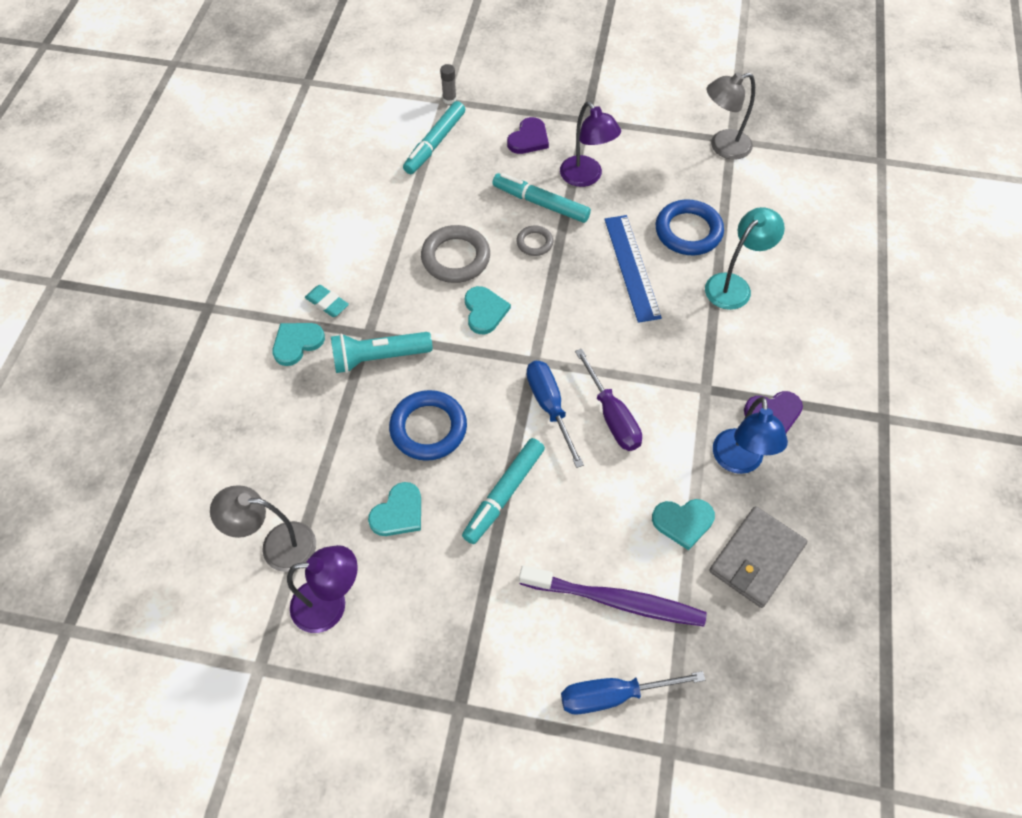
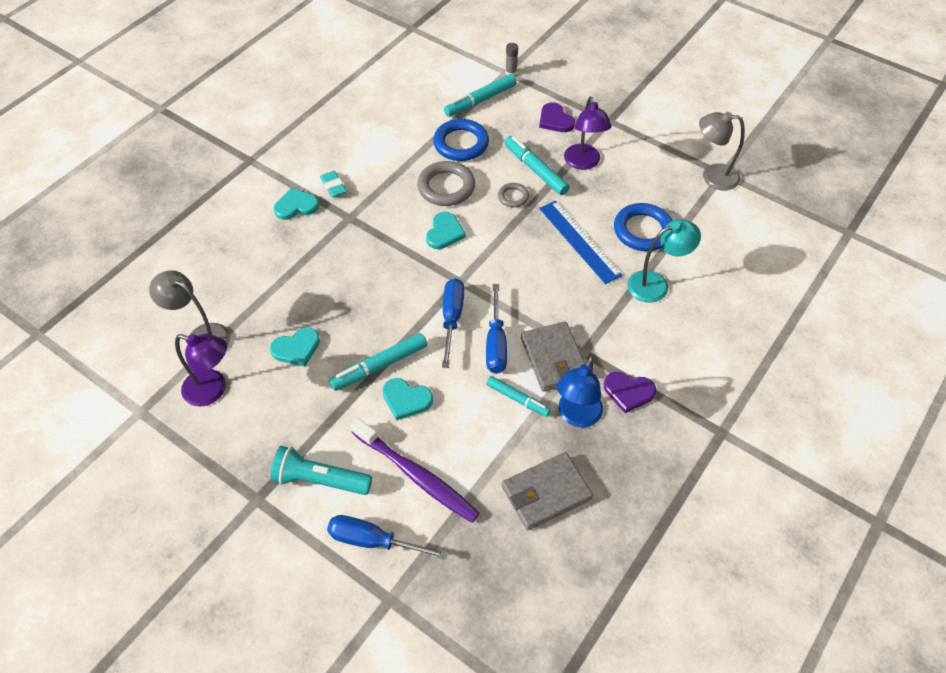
camera: 25 degrees right, 5 degrees down
turquoise flashlight [331,332,433,373] -> turquoise flashlight moved to [270,446,372,495]
blue ring [389,390,467,461] -> blue ring moved to [433,119,489,161]
purple heart [507,117,549,154] -> purple heart turned 90 degrees clockwise [539,102,575,132]
purple screwdriver [575,349,642,451] -> blue screwdriver [486,284,507,374]
blue ruler [604,215,662,323] -> blue ruler turned 45 degrees counterclockwise [539,201,622,284]
turquoise heart [652,499,715,550] -> turquoise heart moved to [382,378,433,420]
none -> turquoise marker [486,376,551,417]
none -> grey wallet [521,321,585,392]

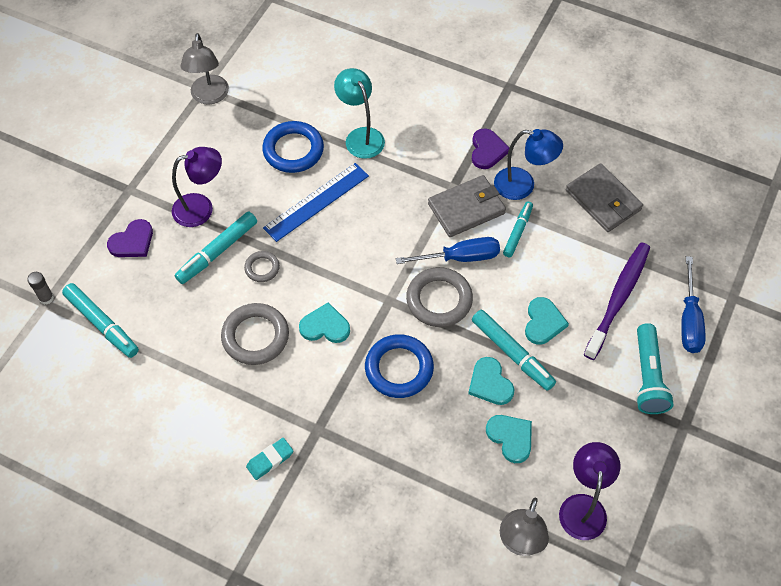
camera: 100 degrees left, 5 degrees up
turquoise heart [274,188,319,220] -> turquoise heart moved to [468,357,514,405]
blue ring [433,119,489,161] -> blue ring moved to [365,334,434,398]
blue screwdriver [442,278,464,368] -> grey ring [406,267,473,327]

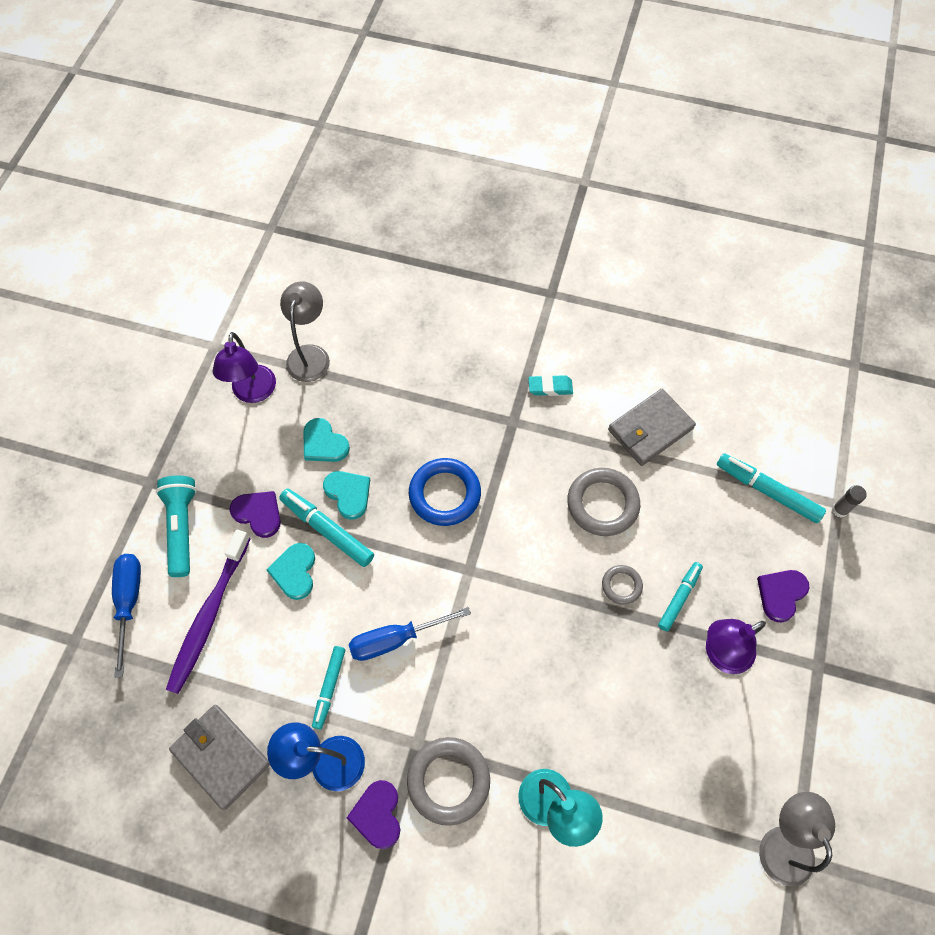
camera: 170 degrees right, 5 degrees up
turquoise marker [175,211,257,284] -> turquoise marker [658,562,703,631], size x0.66
turquoise eraser [246,438,293,480] -> turquoise eraser turned 45 degrees clockwise [528,375,573,396]
blue ring [262,121,324,173] -> none
blue ruler [263,163,369,242] -> none
turquoise heart [299,302,350,343] -> none
grey ring [406,267,473,327] -> grey ring moved to [407,737,490,826]
grey wallet [428,175,506,237] -> grey wallet moved to [608,389,696,466]
none -> purple heart [229,491,281,538]

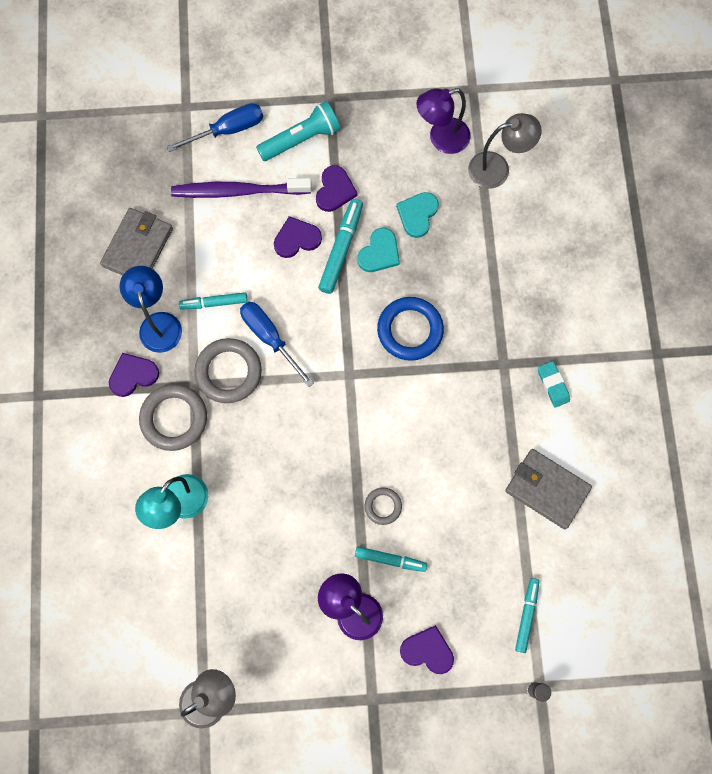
camera: 70 degrees right, 10 degrees up
turquoise heart [267,543,315,600] -> purple heart [274,216,322,258]
grey ring [567,468,640,536] -> grey ring moved to [194,338,262,403]
turquoise marker [717,453,826,523] -> turquoise marker [515,578,539,653], size x0.66

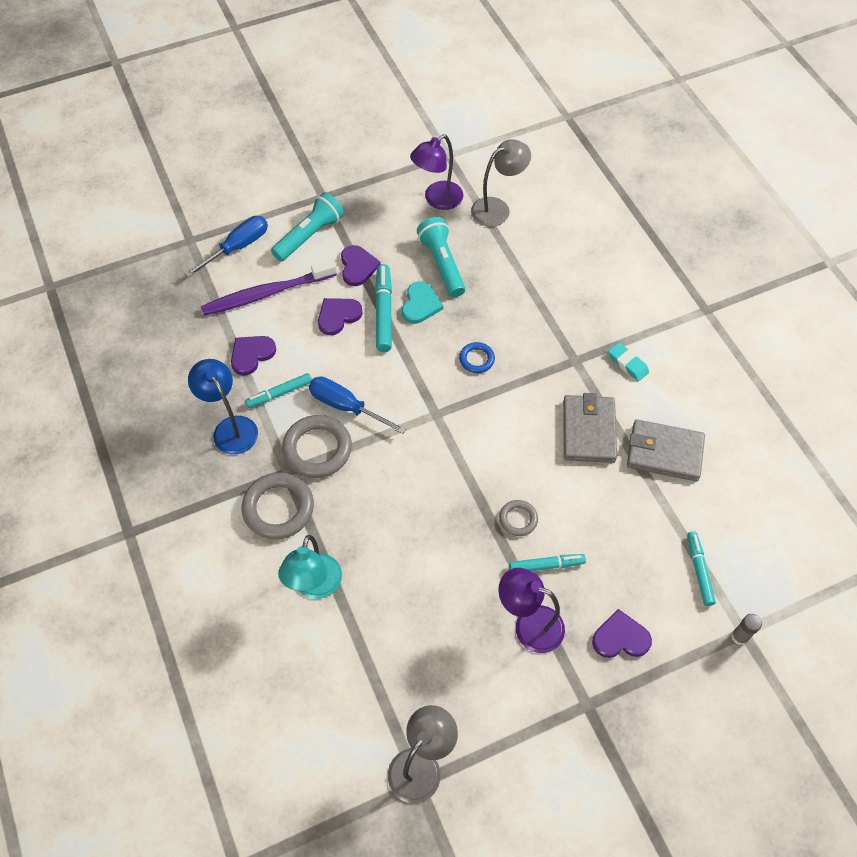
camera: 20 degrees left, 15 degrees down
grey wallet [100,208,173,275] -> grey wallet moved to [563,393,617,463]
purple heart [109,353,159,397] -> purple heart moved to [231,336,276,376]
blue ring [377,297,444,361] -> blue ring [459,342,495,373], size x0.54
turquoise heart [396,192,439,238] -> turquoise flashlight [417,217,465,297]

